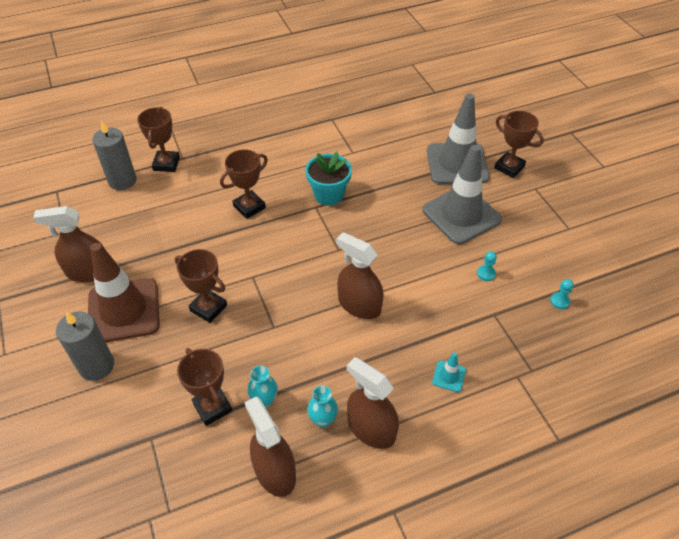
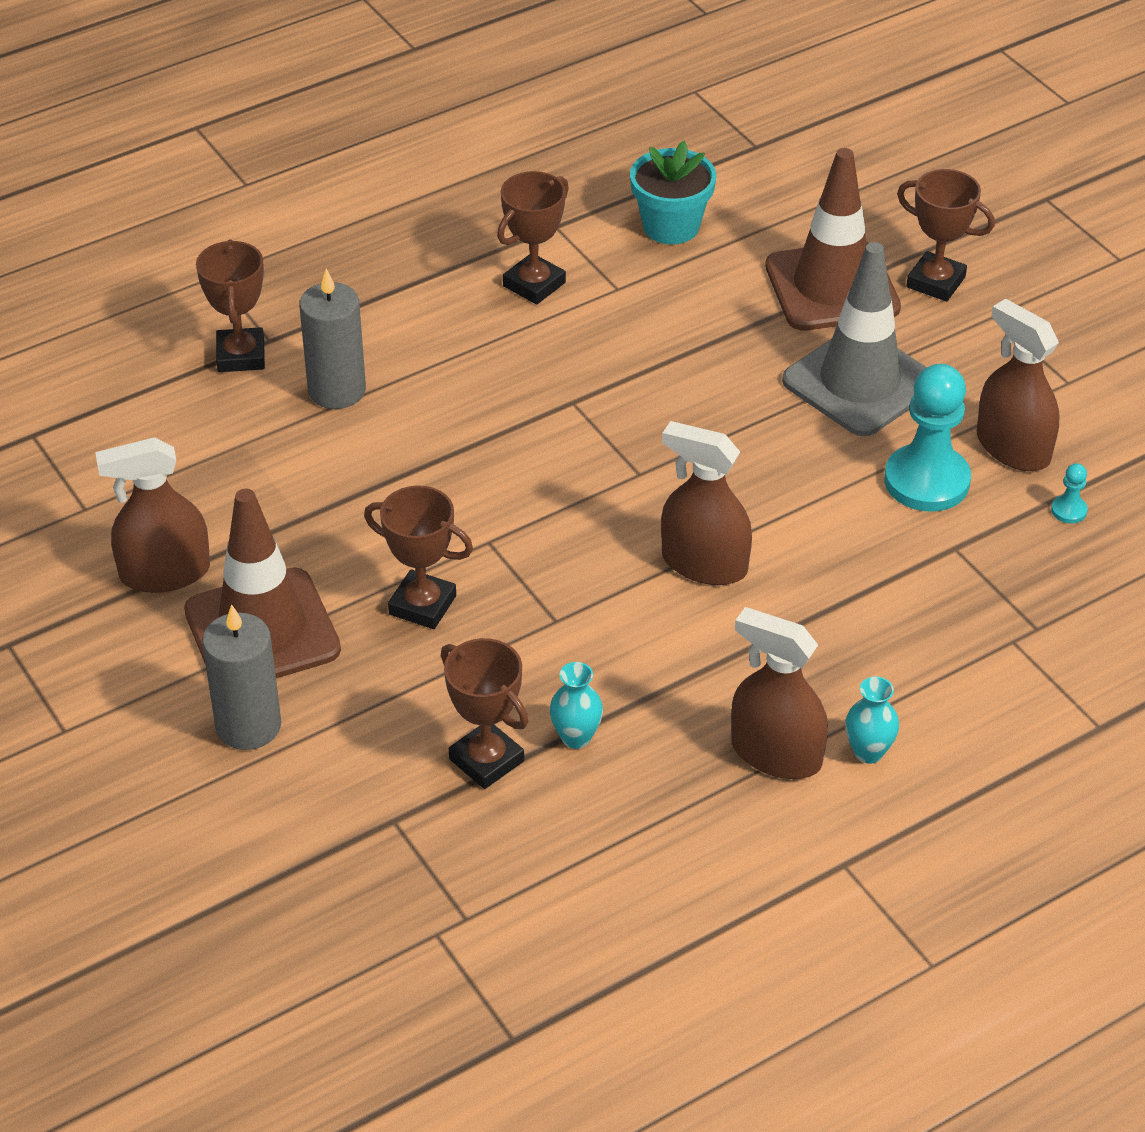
camera: 10 degrees left, 5 degrees down
grey candle [92,120,137,190] -> grey candle moved to [299,269,366,409]
brown trophy [220,149,268,219] -> brown trophy moved to [497,171,569,305]
brown spray bottle [244,396,296,497] -> brown spray bottle moved to [977,299,1059,471]
turquoise flower pot [305,152,352,205] -> turquoise flower pot moved to [630,141,716,244]
turquoise vase [307,386,338,428] -> turquoise vase moved to [845,676,899,764]
grey traffic cone [427,94,490,185] -> brown traffic cone [765,148,901,330]
turquoise traffic cone [432,352,466,392] -> none
turquoise pawn [477,251,497,281] -> turquoise pawn [884,364,971,512], size x2.43

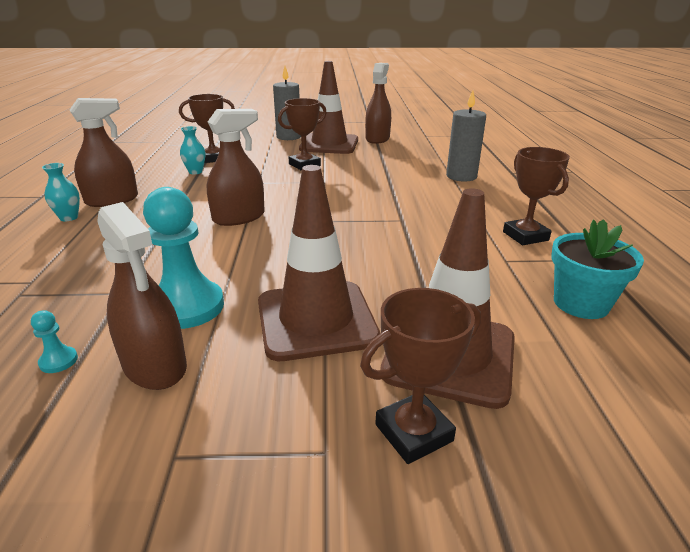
camera: 120 degrees right, 15 degrees down
brown trophy [196,239,265,372] -> none
grey traffic cone [782,242,927,436] -> brown traffic cone [258,165,380,361]
brown spray bottle [977,299,1059,471] -> brown spray bottle turned 60 degrees clockwise [97,202,187,390]

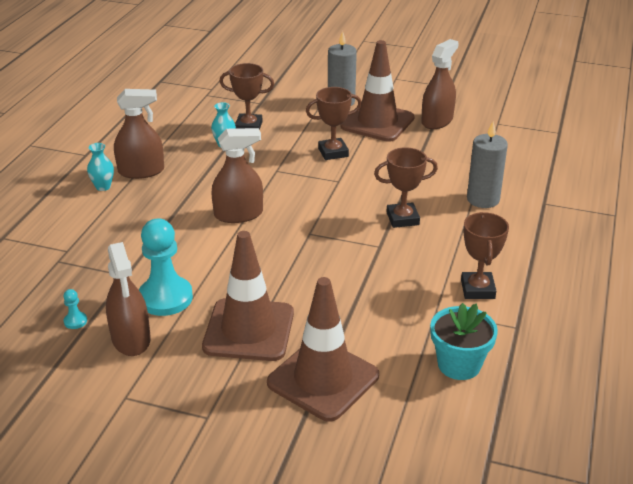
camera: 20 degrees right, 5 degrees up
brown trophy [360,288,481,464] -> brown trophy moved to [374,147,438,228]

